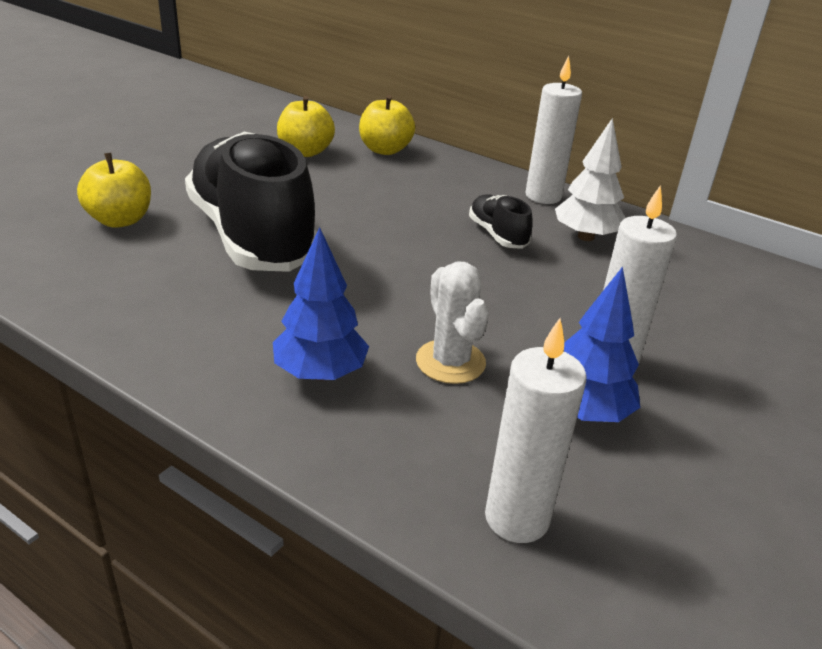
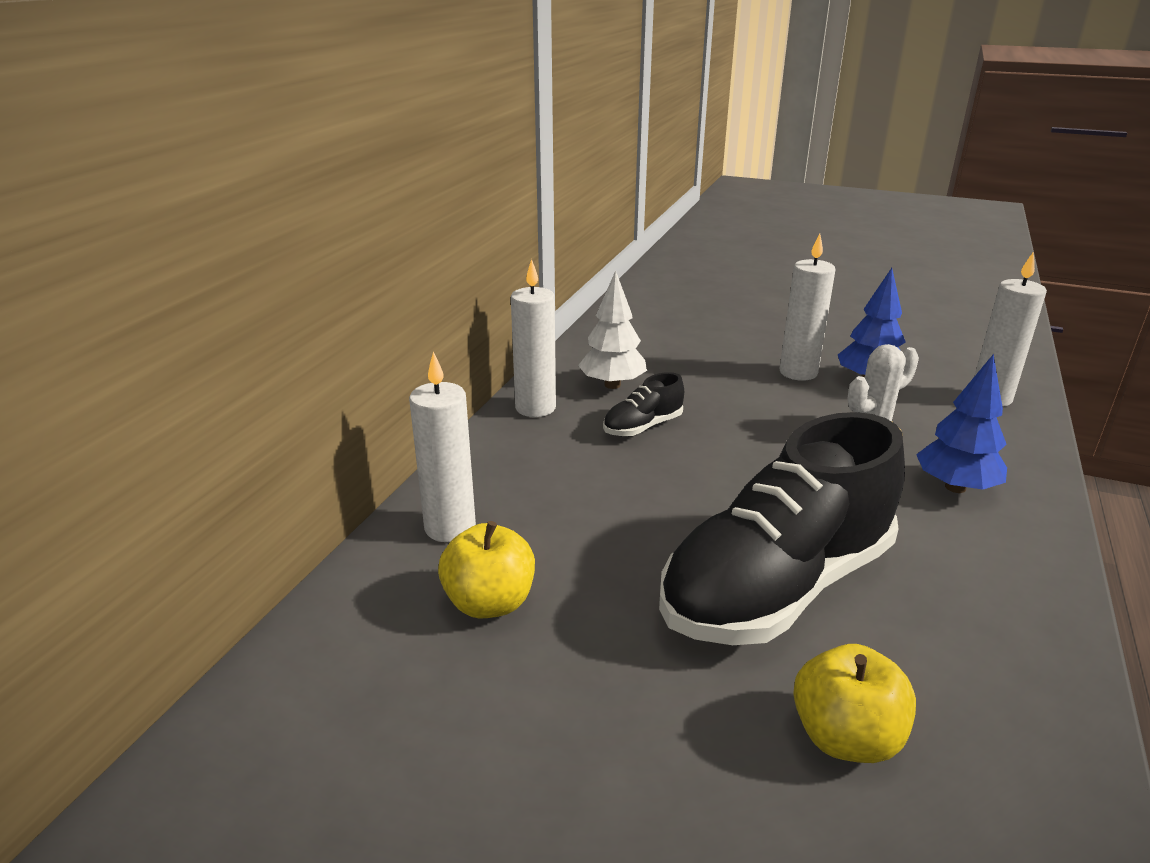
camera: 100 degrees left, 5 degrees down
yellow apple [359,95,415,155] -> white candle [409,351,476,542]

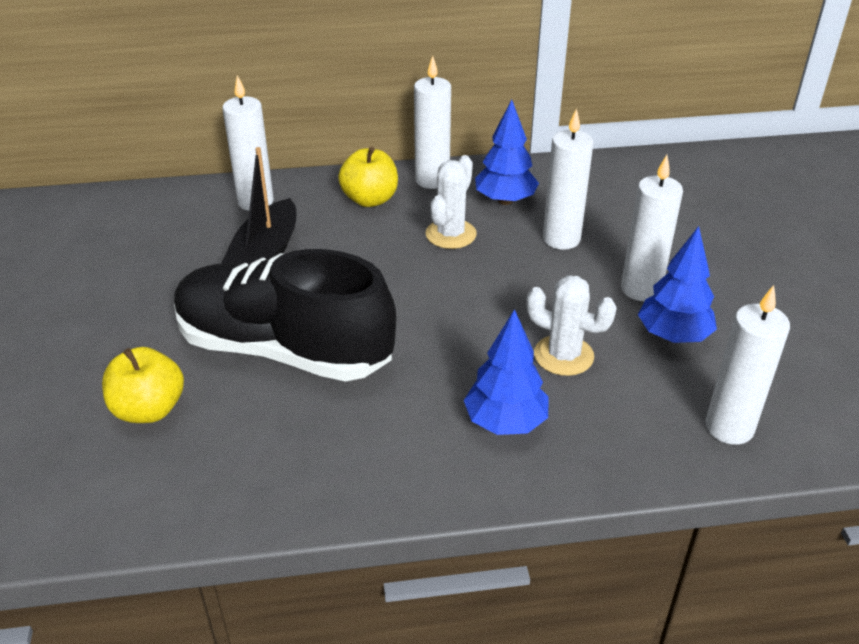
camera: 60 degrees right, 10 degrees up
yellow apple [438,521,535,618] -> yellow apple moved to [338,146,398,207]
white tree [578,270,647,389] -> blue tree [475,100,539,205]
black shoe [603,372,684,437] -> white cactus [425,155,477,249]
none -> black boat [222,147,296,265]
none -> white candle [543,108,593,250]

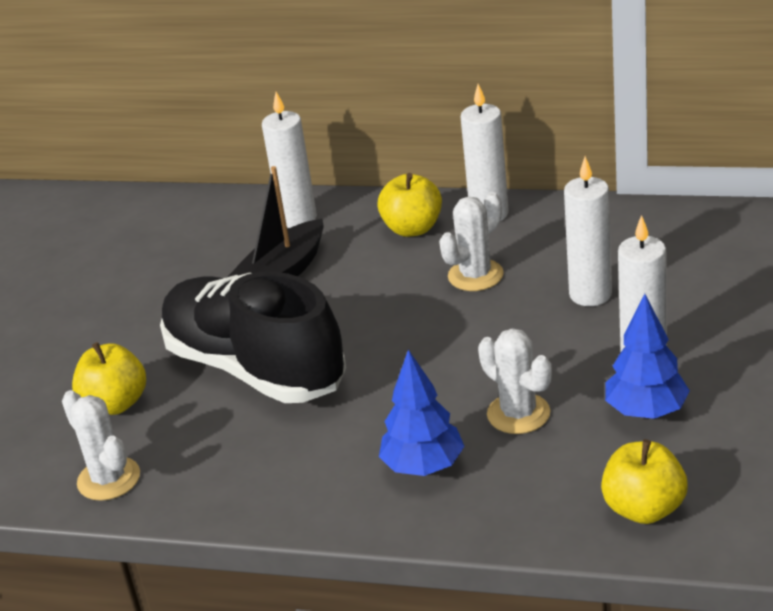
camera: 25 degrees right, 5 degrees down
blue tree [475,100,539,205] -> none
white candle [705,285,790,445] -> yellow apple [601,439,688,524]
none -> white cactus [62,390,140,501]

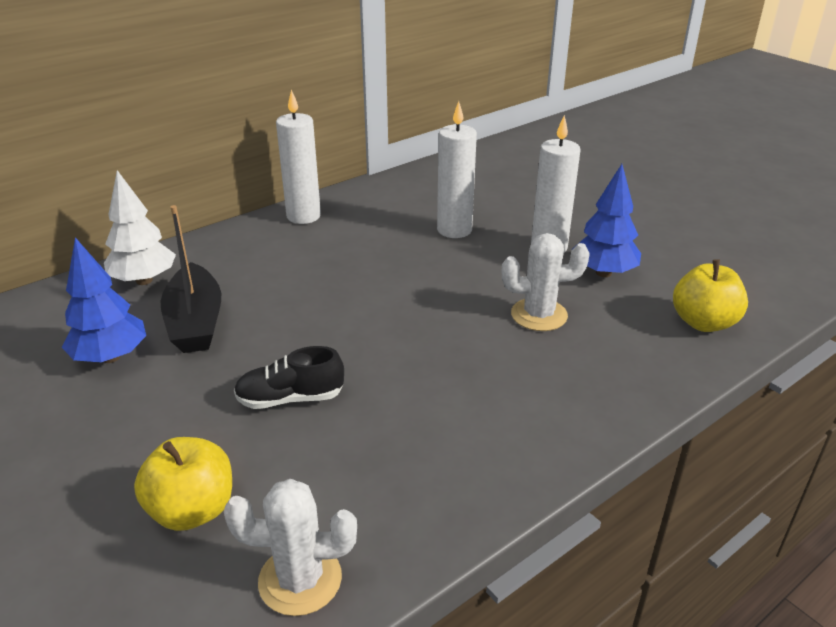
camera: 55 degrees left, 0 degrees up
black shoe [160,272,346,403] -> black shoe [234,346,344,409], size x0.42
white candle [262,92,317,228] -> white tree [104,170,176,285]
yellow apple [377,173,442,237] -> none
blue tree [379,350,465,476] -> blue tree moved to [62,237,146,363]
white cactus [439,192,504,291] -> none

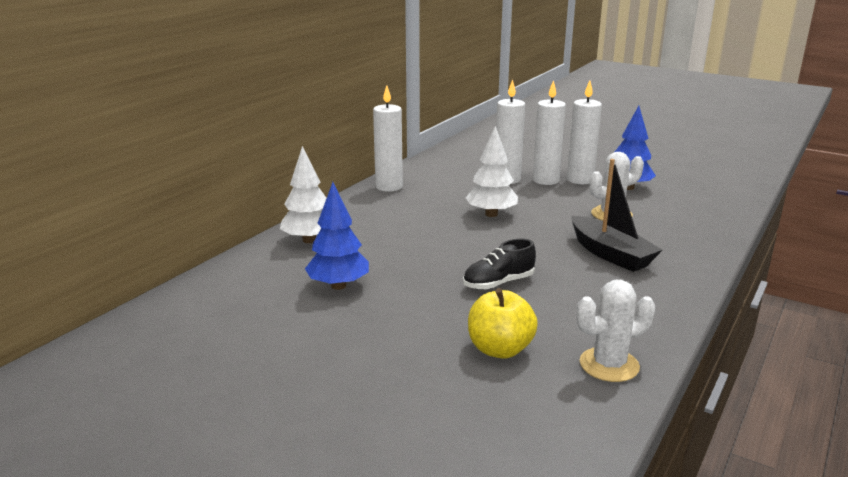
camera: 20 degrees left, 10 degrees down
black boat [161,205,221,353] -> black boat moved to [572,159,662,272]
yellow apple [673,259,748,332] -> none
none -> white tree [465,126,518,217]
none -> white candle [532,80,566,185]

